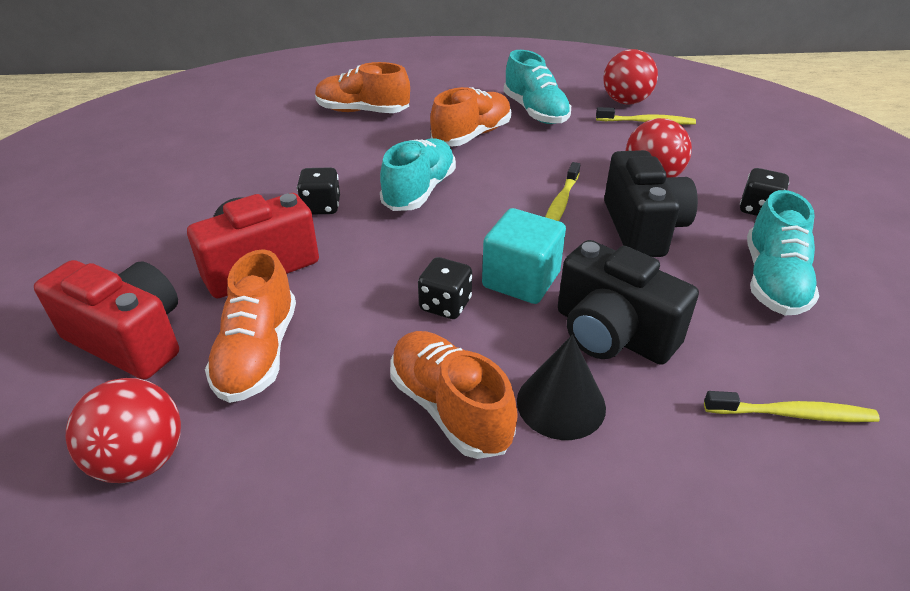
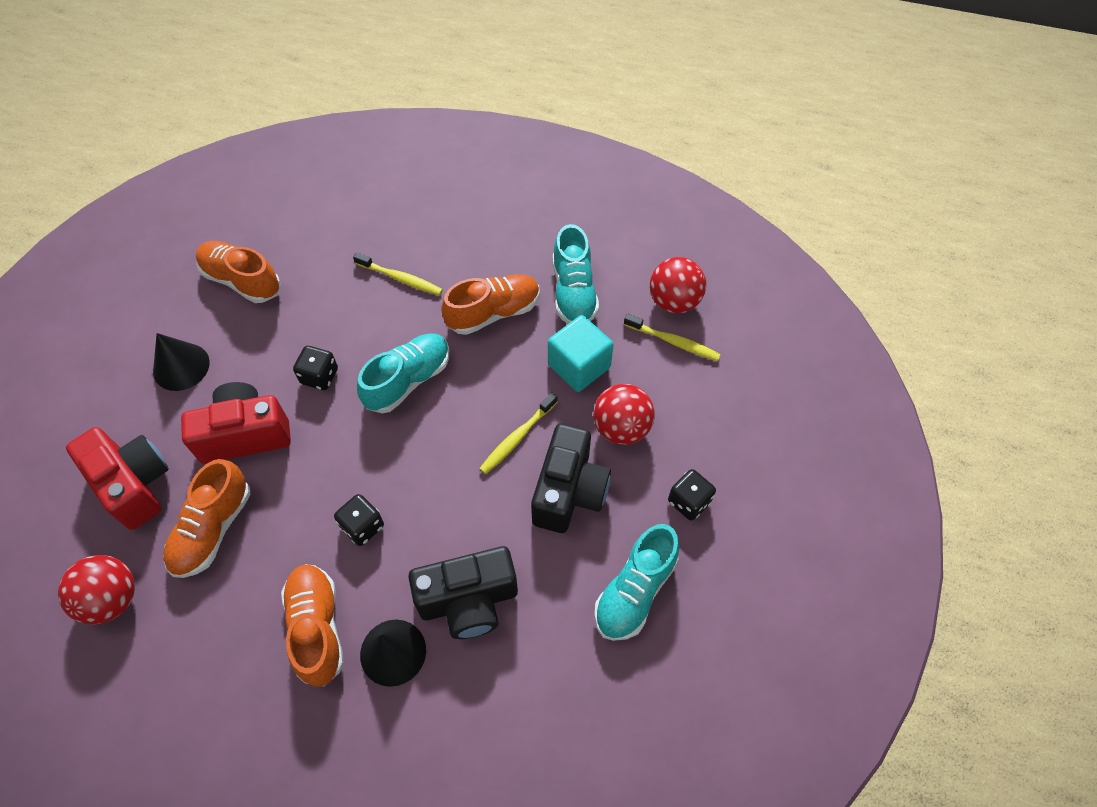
camera: 20 degrees right, 20 degrees up
orange shoe [315,62,410,113] -> orange shoe moved to [196,241,280,303]
turquoise cube [482,208,566,304] -> turquoise cube moved to [548,315,614,392]
black camera [558,240,699,365] -> black camera turned 75 degrees counterclockwise [408,546,518,639]
yellow toothbrush [704,391,880,422] -> yellow toothbrush moved to [353,252,443,296]
none -> black cone [153,333,210,391]

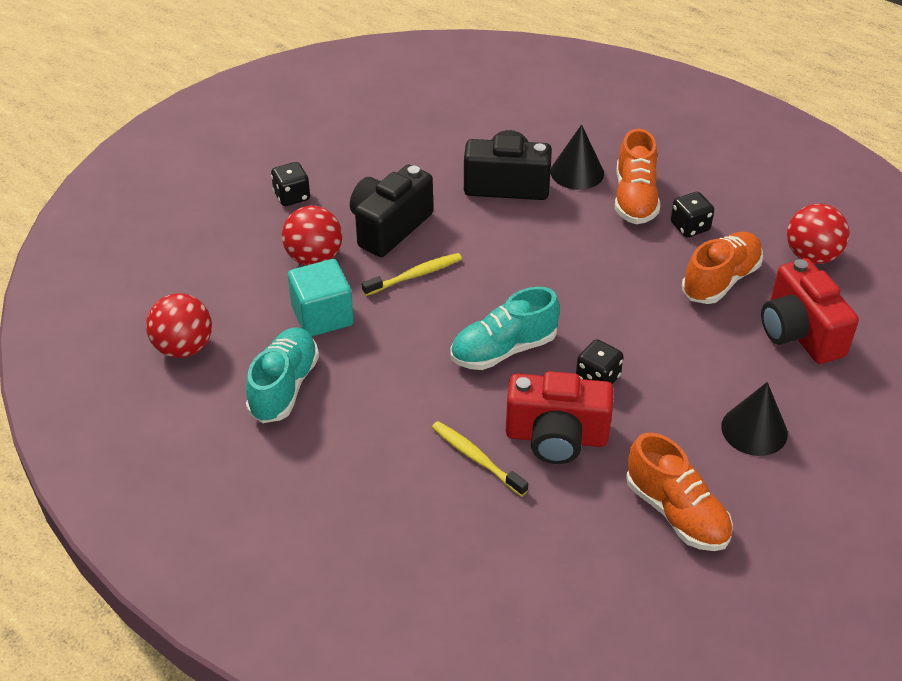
camera: 160 degrees left, 15 degrees down
red camera [181,382,291,464] -> red camera moved to [506,371,614,464]
black dice [334,494,384,546] -> black dice moved to [671,192,714,237]
orange shoe [441,274,540,335] -> none
turquoise shoe [594,524,679,641] -> none
yellow toothbrush [624,314,721,361] -> none

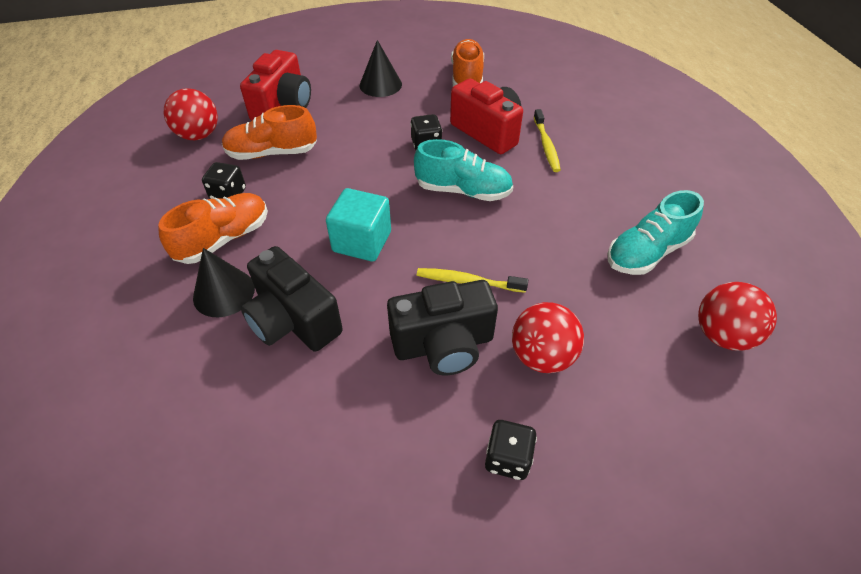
camera: 140 degrees left, 5 degrees up
turquoise cube [288,259,354,336] -> turquoise cube moved to [326,188,391,261]

